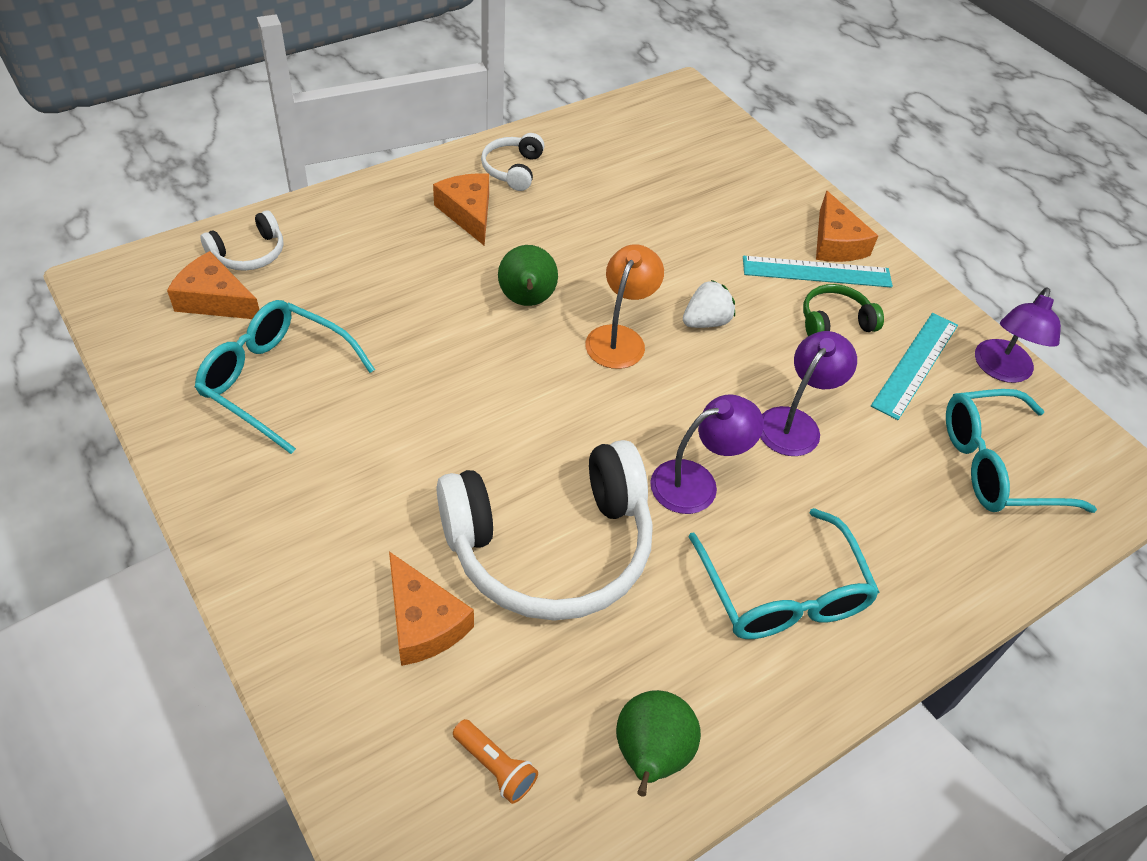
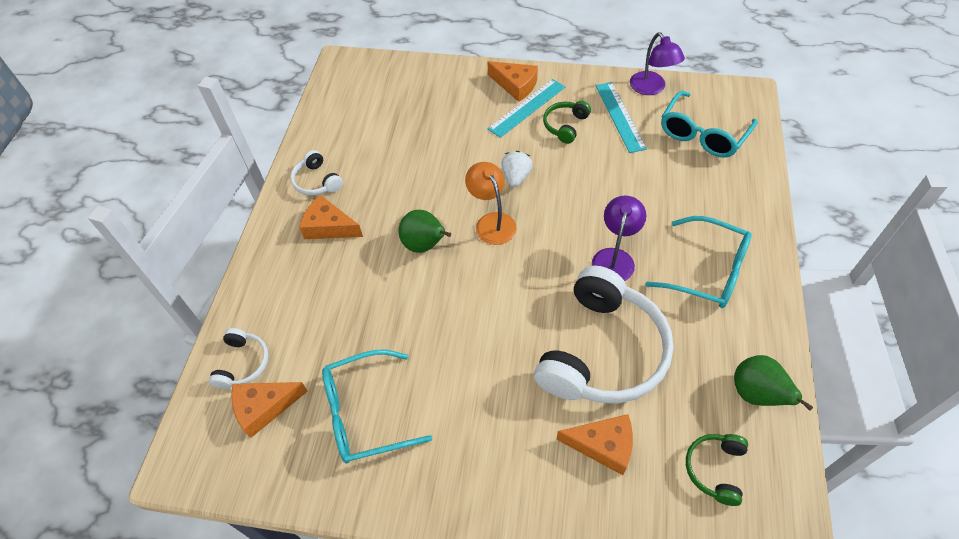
camera: 40 degrees left, 5 degrees up
orange flashlight [453,719,538,804] -> green headphones [686,434,748,506]
purple lamp [760,331,857,456] -> none

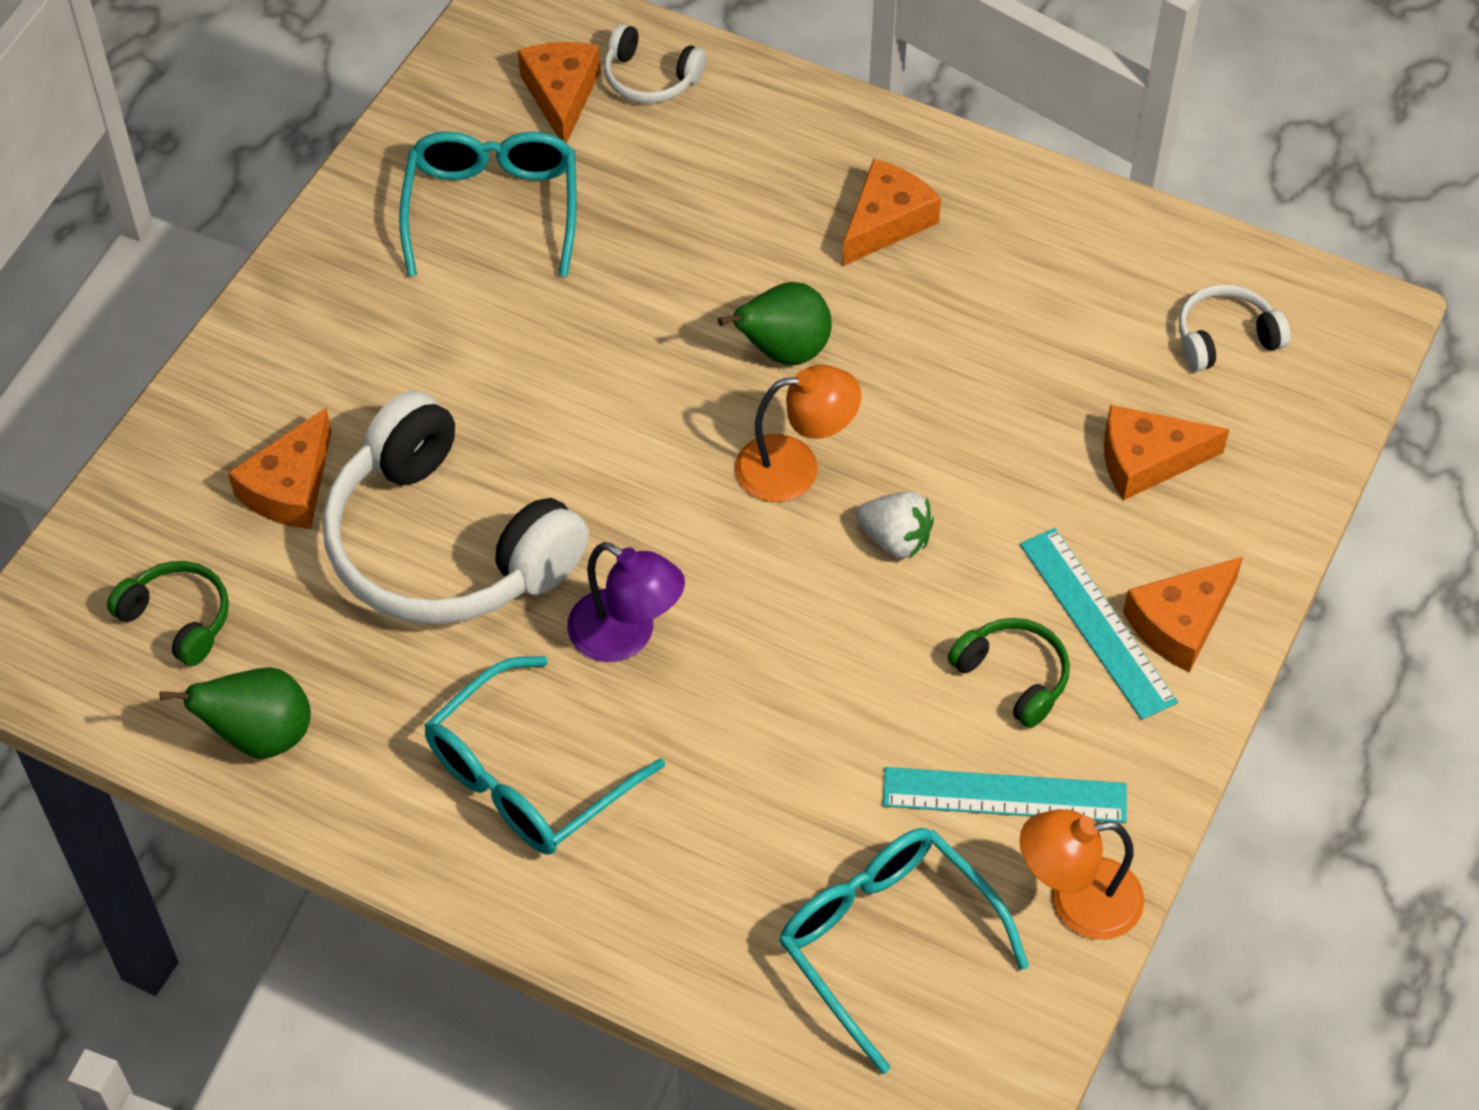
camera: 105 degrees right, 0 degrees up
white headphones [290,150,343,195] -> white headphones moved to [1179,284,1291,371]
purple lamp [630,32,685,95] -> orange lamp [1020,809,1144,940]
none -> orange cheese [1104,405,1230,501]

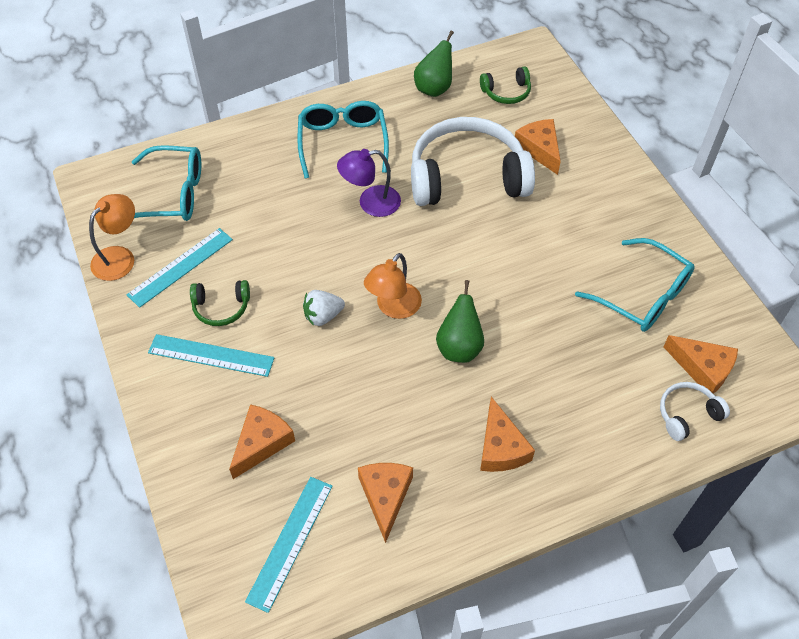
camera: 130 degrees right, 0 degrees up
orange cheese [1123,557,1243,673] -> orange cheese moved to [358,463,413,543]
white headphones [1179,284,1291,371] -> turquoise ruler [245,477,333,613]

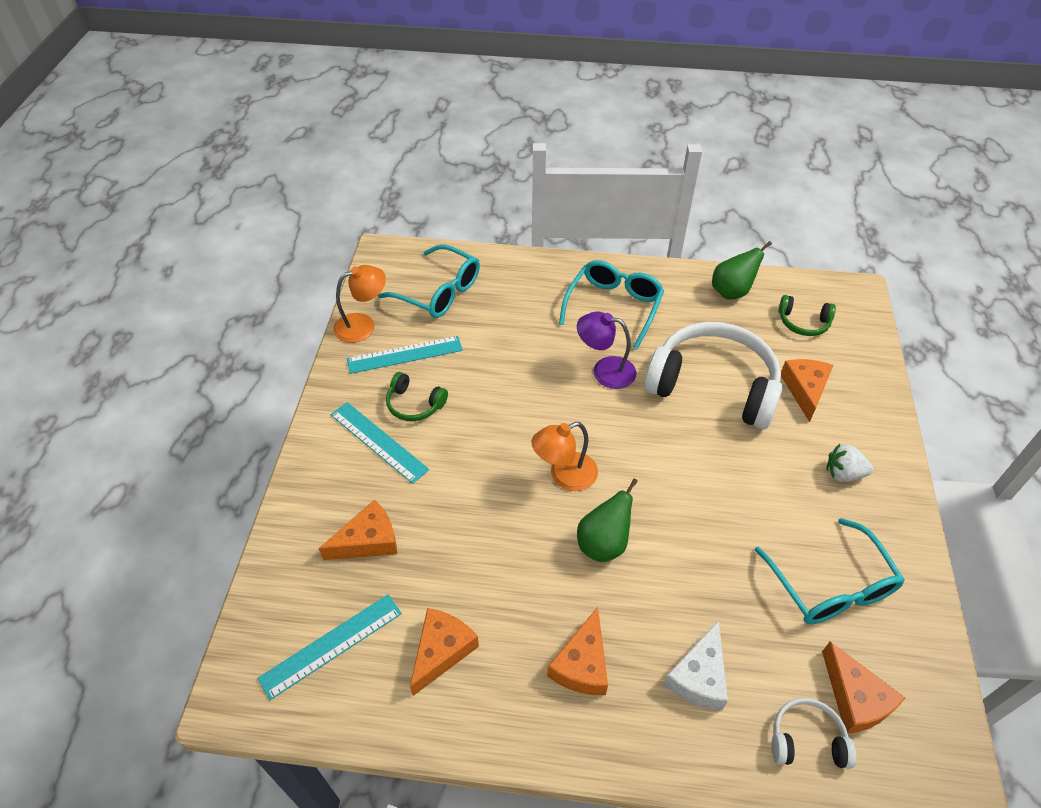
camera: 30 degrees right, 5 degrees down
white strawberry [303,290,345,326] -> white strawberry moved to [826,444,873,482]
none -> white cheese [663,620,728,710]

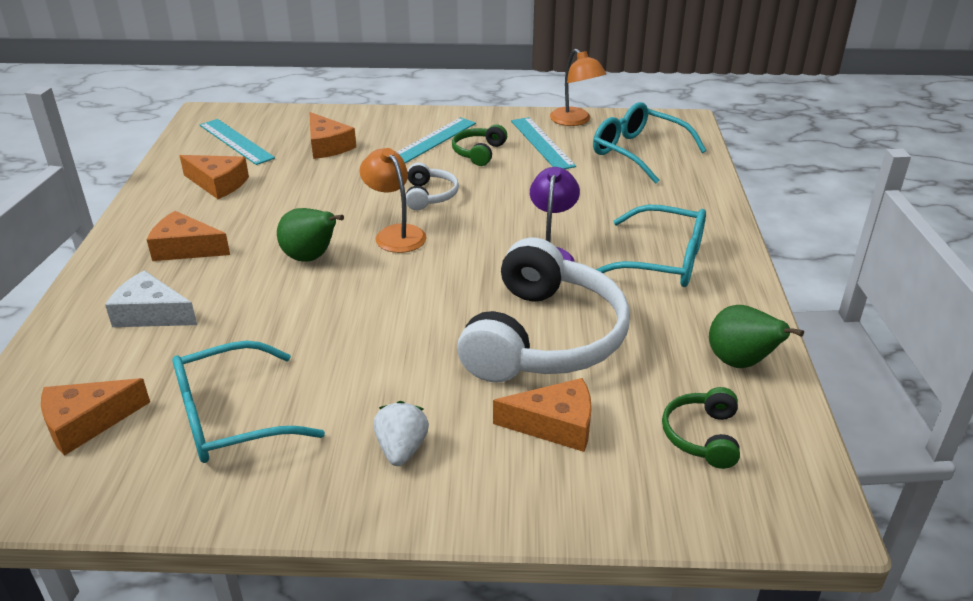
camera: 85 degrees right, 15 degrees down
turquoise glasses [378,244,480,318] -> turquoise glasses turned 105 degrees clockwise [593,102,707,184]
white headphones [772,698,856,769] -> white headphones moved to [406,162,459,210]

